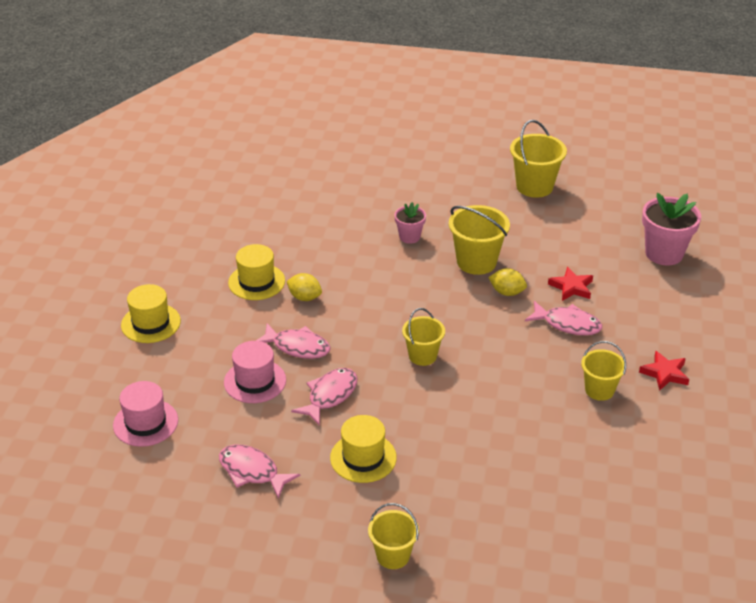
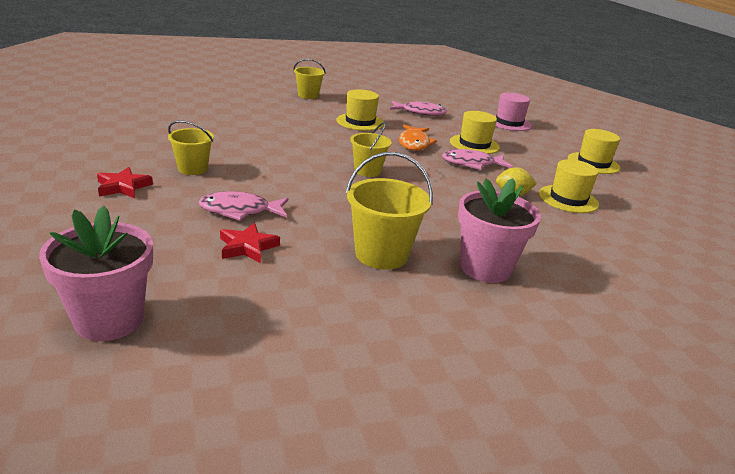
camera: 150 degrees right, 10 degrees down
pink hat [224,341,286,403] -> yellow hat [450,111,500,154]
pink fish [291,368,358,426] -> orange fish [399,125,437,151]
pink flower pot [394,202,426,244] -> pink flower pot [458,178,541,283], size x1.77
yellow lemon [488,268,527,296] -> none
yellow bucket [510,120,567,198] -> none

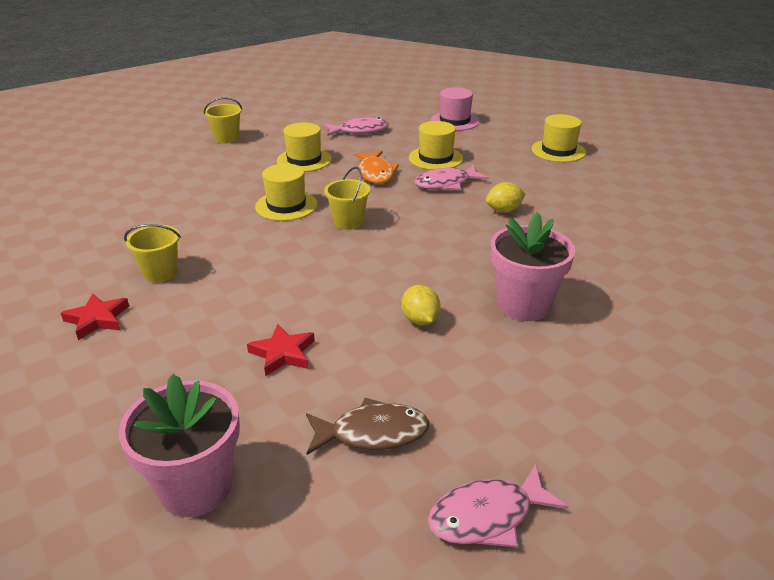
camera: 15 degrees left, 5 degrees up
pink fish [199,191,289,221] -> pink fish moved to [428,464,568,547]
yellow bucket [346,152,433,270] -> yellow lemon [401,285,441,325]
yellow hat [539,159,599,213] -> yellow hat moved to [255,164,317,221]
none -> brown fish [306,398,430,455]

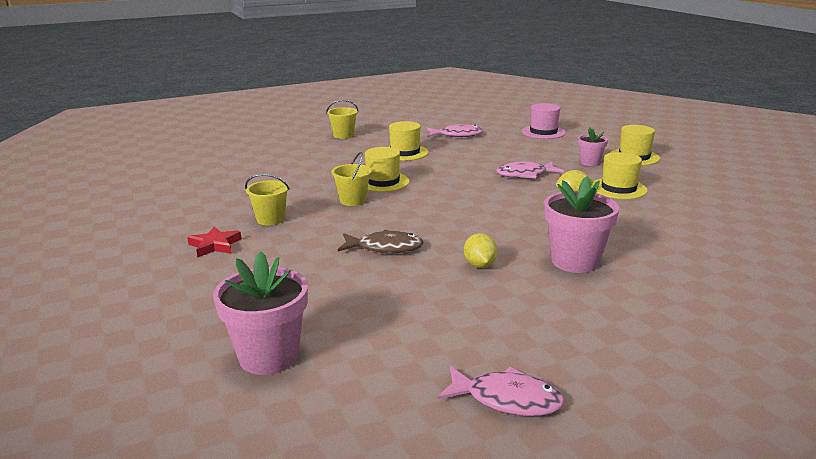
camera: 10 degrees right, 10 degrees down
red star [247,324,315,376] -> none
brown fish [306,398,430,455] -> brown fish moved to [338,230,424,253]
yellow bucket [324,167,370,230] -> yellow bucket moved to [331,152,372,206]
orange fish [354,151,399,184] -> none
yellow hat [409,121,463,170] -> yellow hat moved to [591,152,648,199]
pink fish [428,464,568,547] -> pink fish turned 150 degrees counterclockwise [437,366,565,416]
none -> pink flower pot [578,128,608,166]

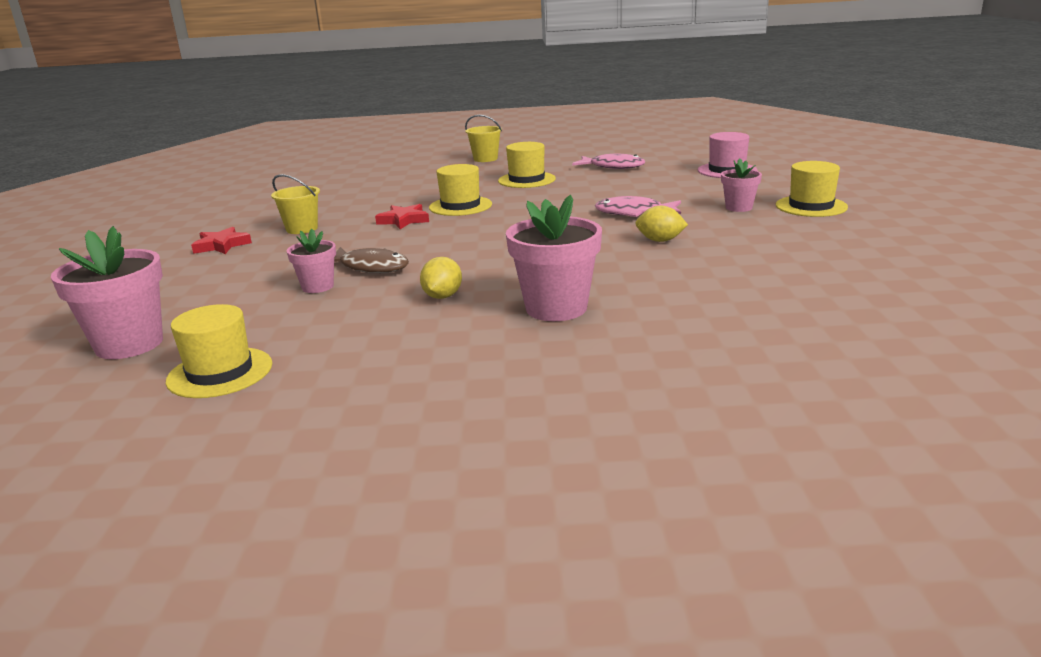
camera: 25 degrees right, 0 degrees up
yellow bucket [331,152,372,206] -> red star [375,204,429,229]
pink fish [437,366,565,416] -> none
yellow hat [591,152,648,199] -> yellow hat moved to [166,304,272,398]
none -> pink flower pot [287,229,336,293]

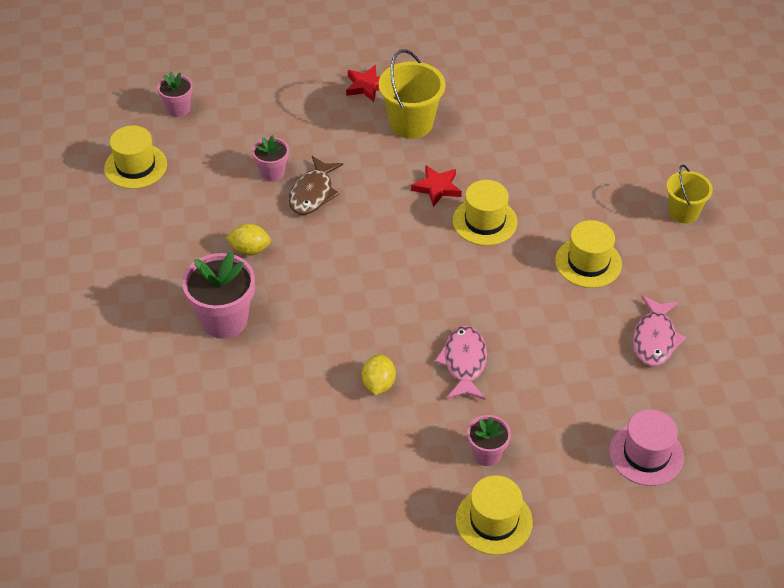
camera: 80 degrees right, 25 degrees up
pink flower pot [51,226,163,359] -> pink flower pot [157,72,193,117], size x0.56
yellow bucket [271,174,320,234] -> yellow bucket [379,49,445,139], size x1.54

